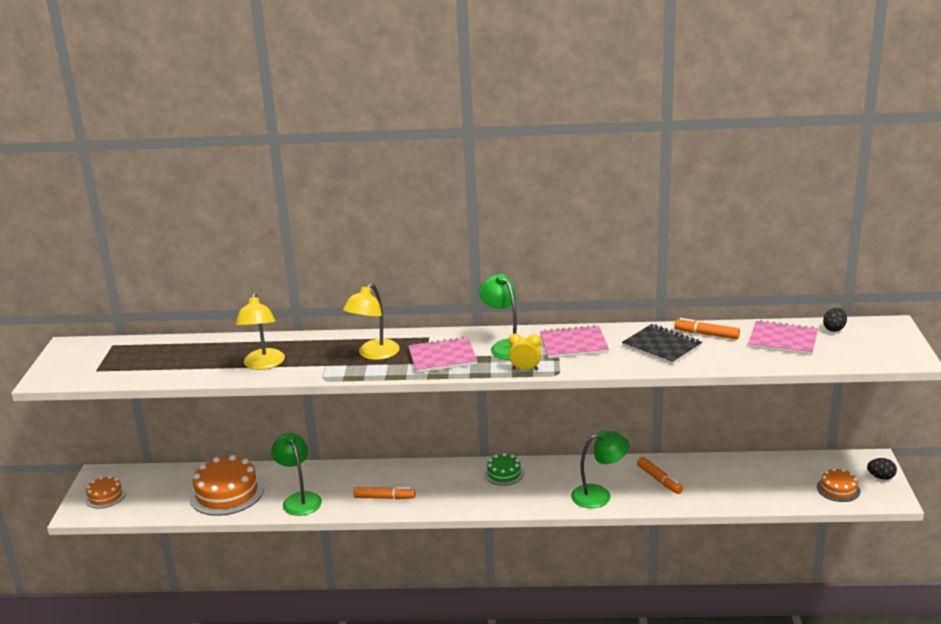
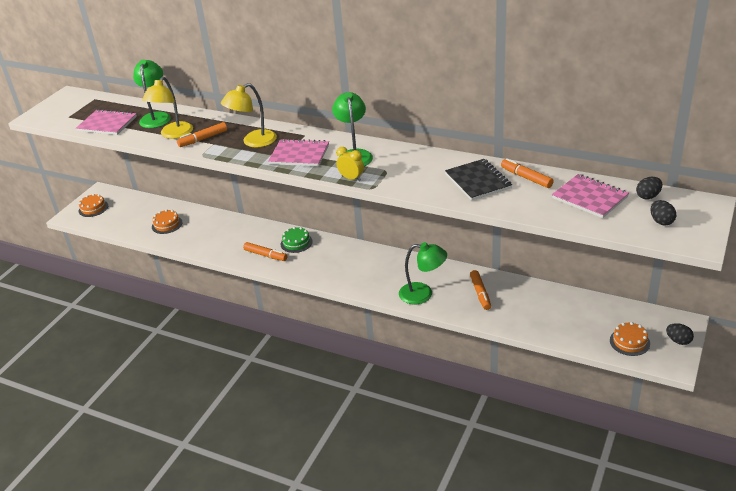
camera: 25 degrees right, 10 degrees up
orange cake [189,455,264,516] -> orange cake [152,209,182,234], size x0.54
green lamp [271,433,322,516] -> green lamp moved to [133,60,171,128]
green cake [484,453,524,486] -> green cake moved to [281,227,313,253]
pink notebook [540,325,609,358] -> pink notebook moved to [76,109,137,135]
none -> orange marker [177,122,227,147]
none -> black egg [651,200,676,226]

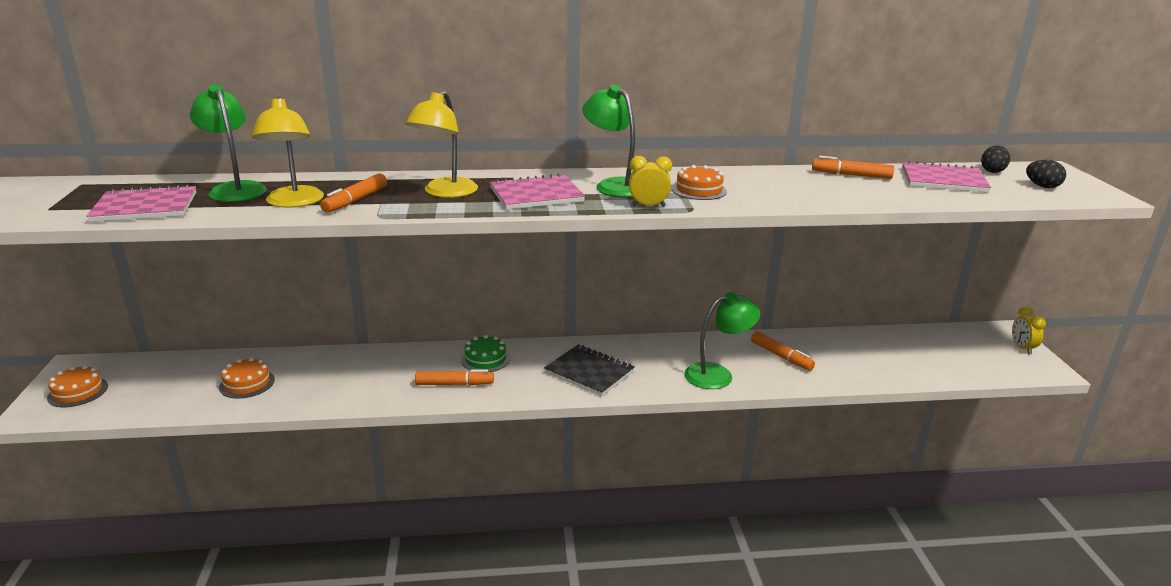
camera: 35 degrees left, 10 degrees down
black notebook [445,159,512,201] -> black notebook moved to [544,344,635,396]
orange cake [610,322,650,356] -> orange cake moved to [672,165,727,200]
black egg [666,323,694,345] -> yellow clock [1012,306,1046,354]

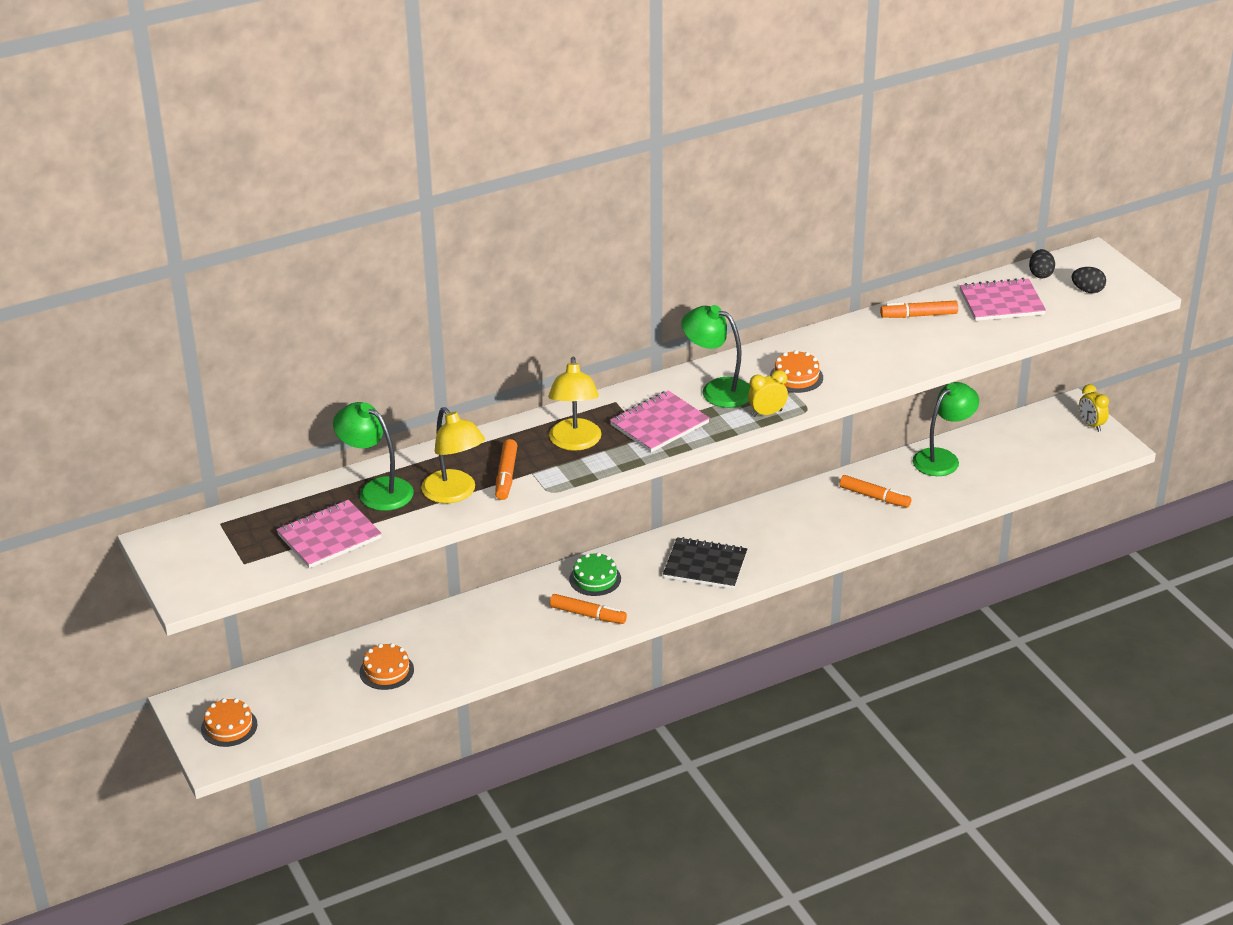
camera: 20 degrees left, 10 degrees up
orange marker [415,370,494,385] -> orange marker turned 45 degrees clockwise [550,594,627,624]
green lamp [684,292,760,389] -> green lamp moved to [913,382,979,476]

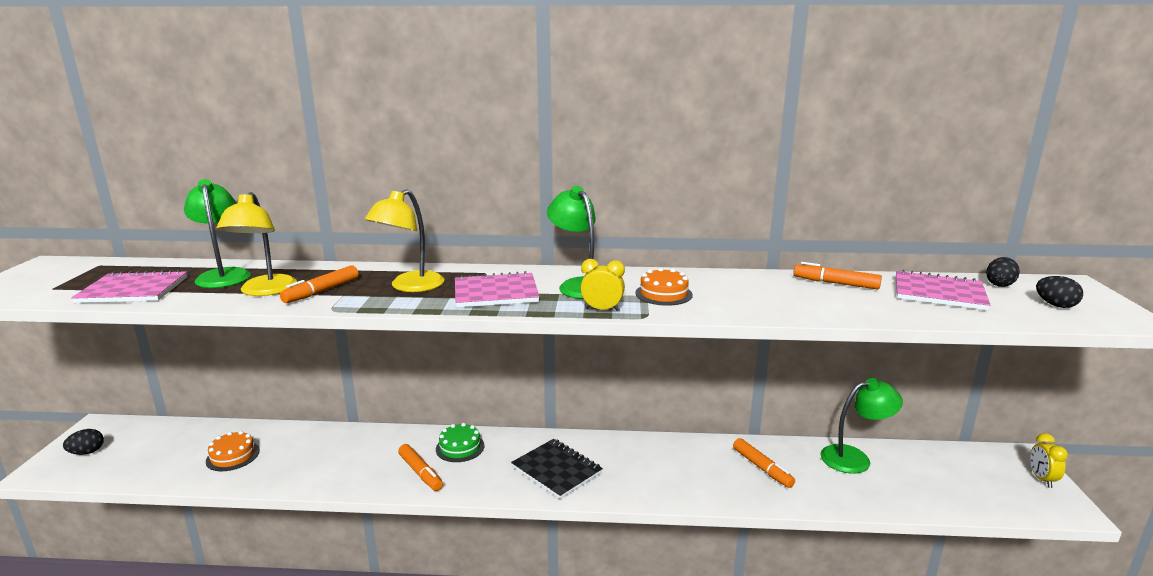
camera: 30 degrees right, 15 degrees down
orange cake [201,698,257,747] -> black egg [63,429,104,455]

